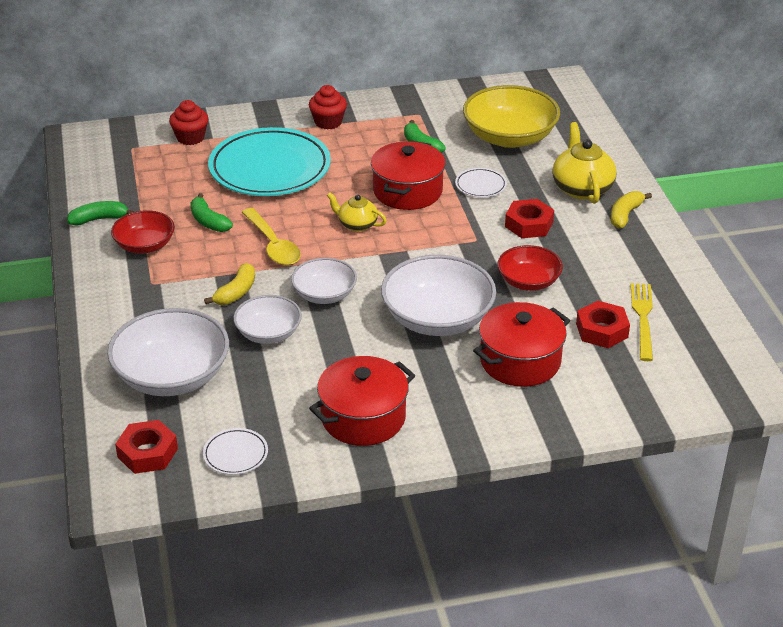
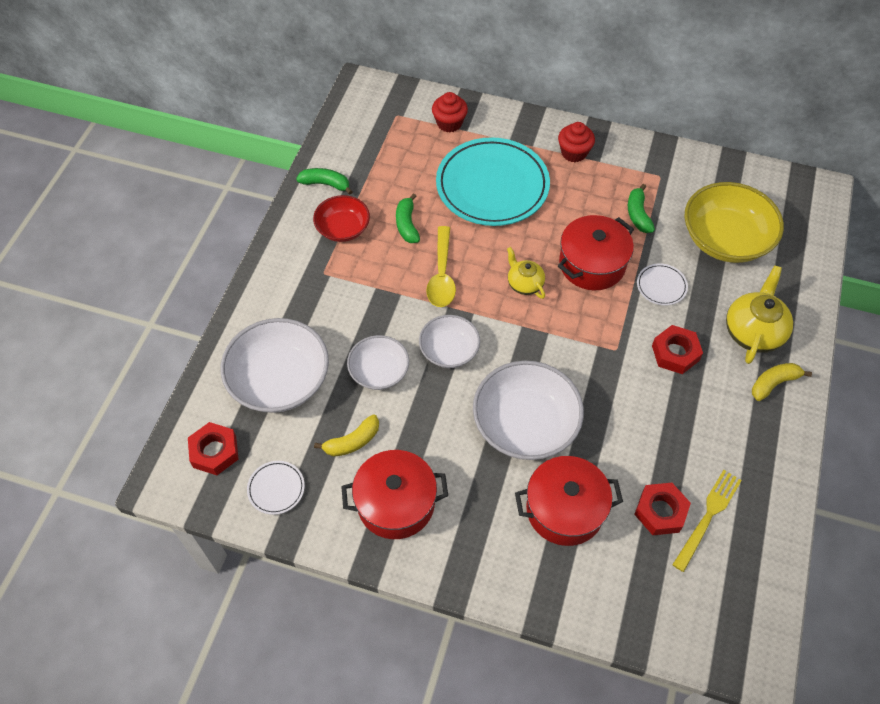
camera: 30 degrees right, 20 degrees up
yellow banana [204,263,255,305] -> yellow banana moved to [314,415,379,457]
red bowl [498,245,563,291] -> none

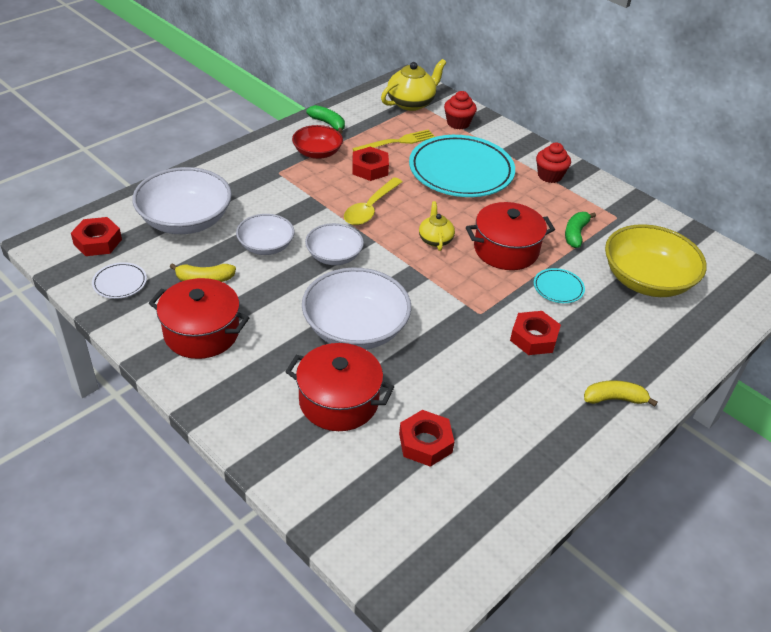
camera: 25 degrees right, 15 degrees down
green banana [396,193,420,243] -> red nut [352,147,389,181]
white plate [637,263,688,306] -> turquoise plate [534,268,585,303]
yellow fork [672,470,742,572] -> yellow fork moved to [352,129,435,151]
yellow teapot [726,266,793,364] -> yellow teapot moved to [381,59,446,111]

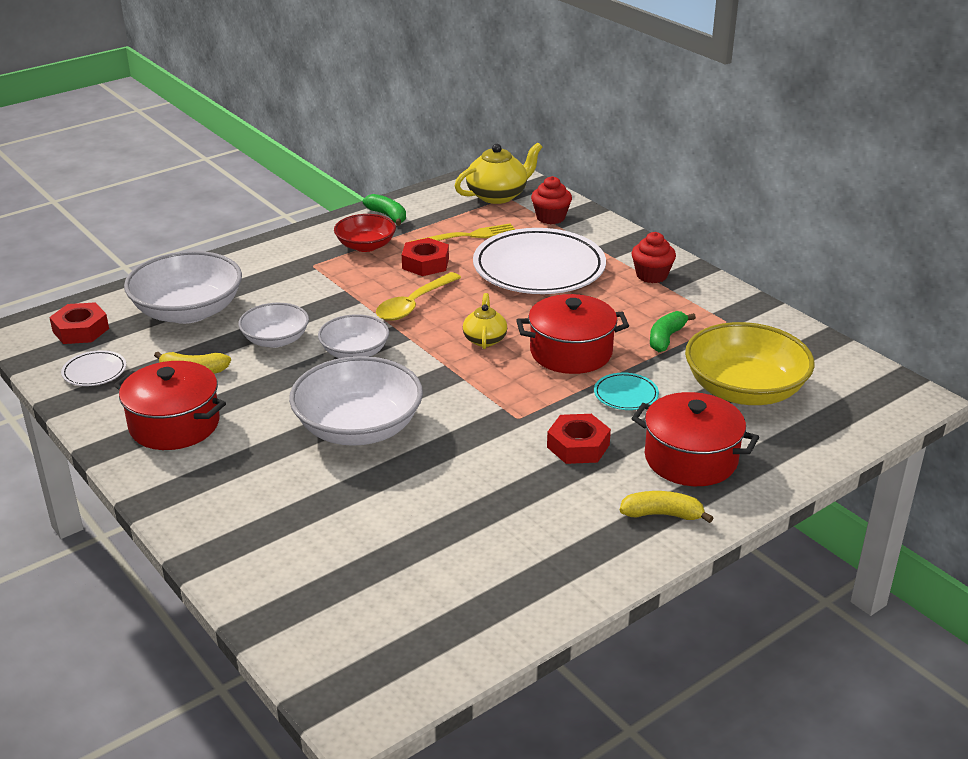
camera: 10 degrees right, 10 degrees down
red pot [285,343,394,431] -> red pot moved to [631,392,759,486]
red nut [399,410,454,467] -> none
turquoise plate [409,135,515,197] -> white plate [473,228,606,294]

